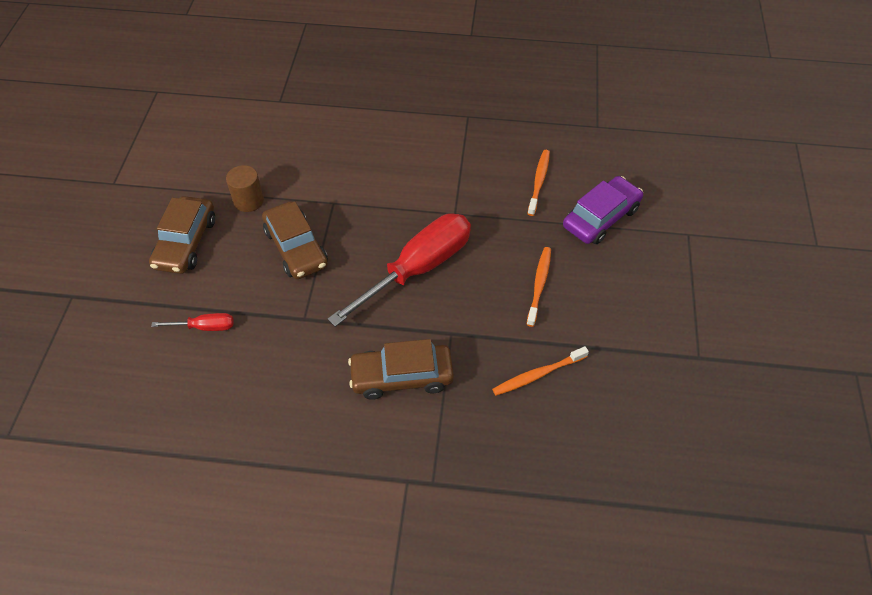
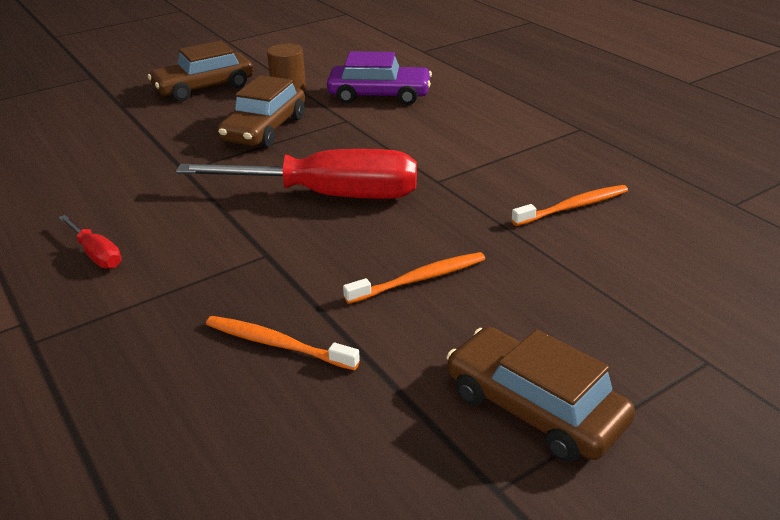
camera: 50 degrees right, 20 degrees down
red screwdriver [151,313,234,331] -> red screwdriver moved to [58,215,122,269]
brown car [348,339,454,400] -> brown car moved to [446,327,635,462]
purple car [563,176,643,244] -> purple car moved to [327,51,432,105]

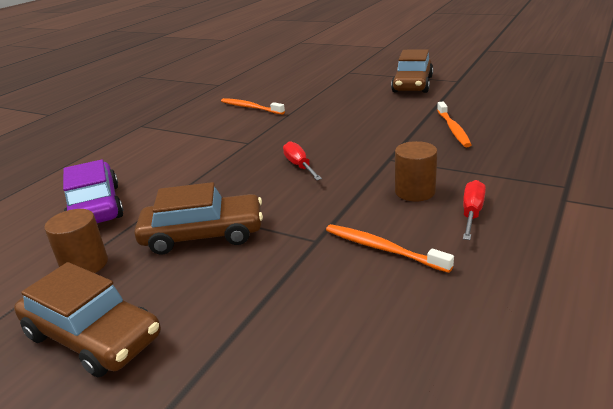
camera: 115 degrees left, 5 degrees down
red screwdriver [176,149,417,199] -> red screwdriver [283,141,322,180], size x0.43
orange toothbrush [343,252,485,304] -> orange toothbrush moved to [326,224,454,273]
none -> brown cylinder [395,141,438,201]

